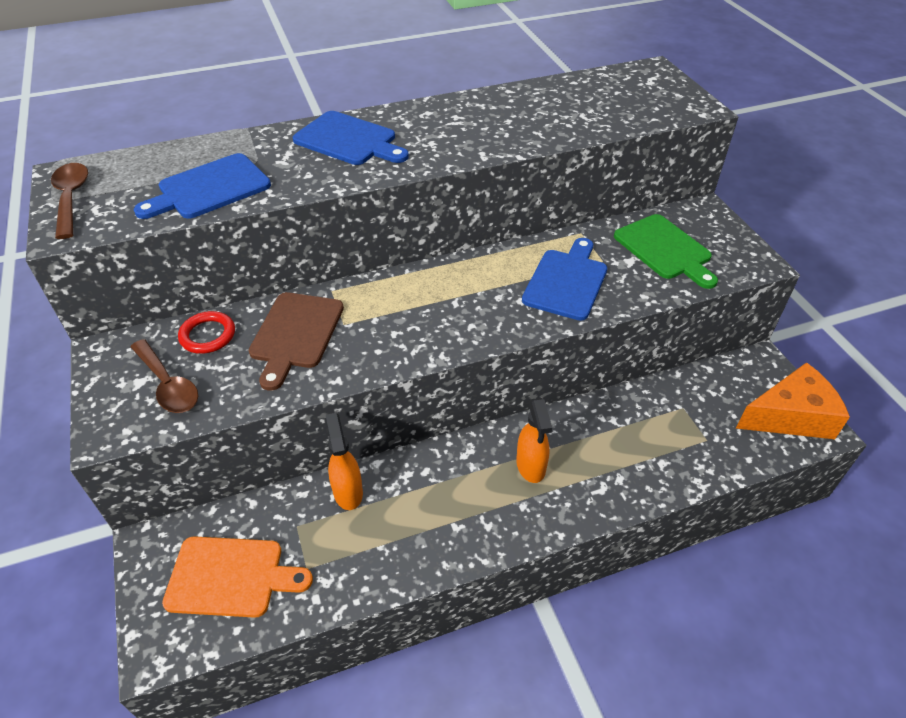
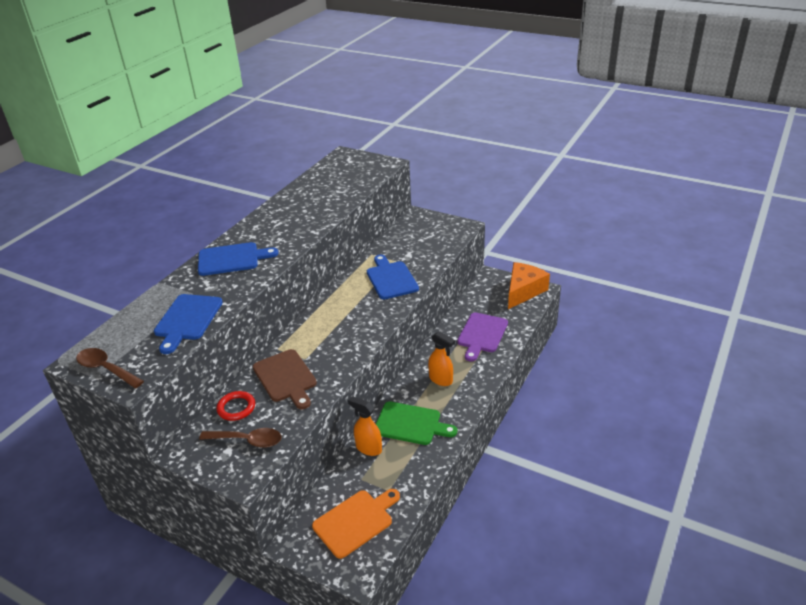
camera: 40 degrees left, 10 degrees down
green cutting board [614,214,718,289] -> green cutting board moved to [376,402,457,445]
none -> purple cutting board [457,312,508,362]

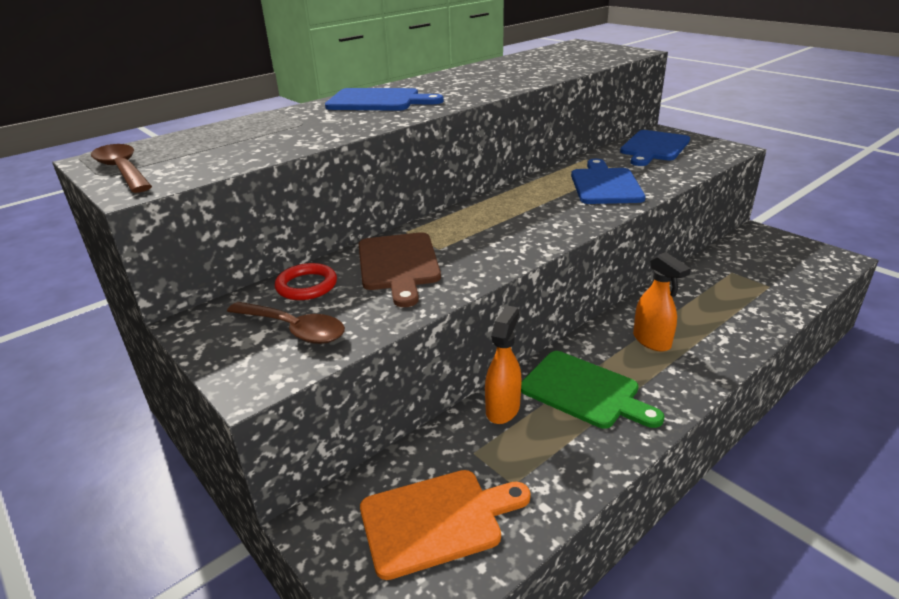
camera: 20 degrees right, 5 degrees down
blue cutting board [154,294,223,354] -> blue cutting board moved to [620,130,690,166]
orange spray bottle [348,396,382,456] -> orange spray bottle turned 60 degrees clockwise [485,306,522,424]
purple cutting board [457,312,508,362] -> none
orange cheese [508,262,550,309] -> none

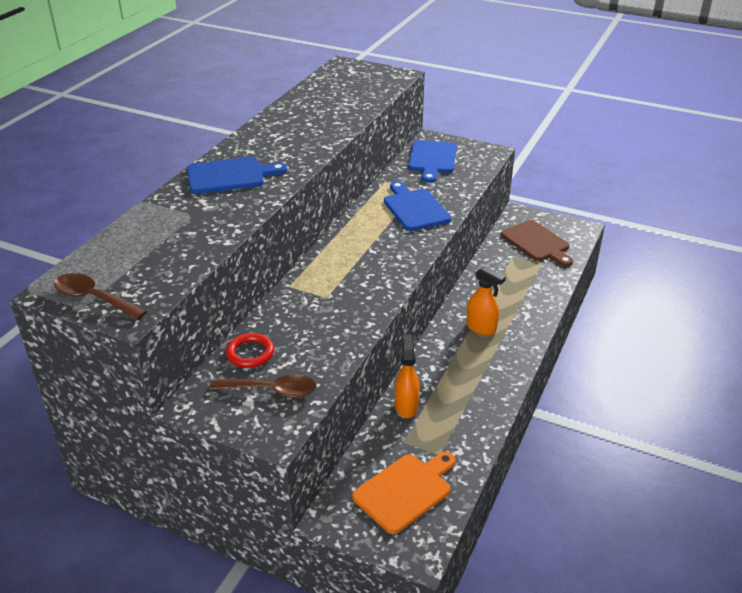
camera: 25 degrees left, 5 degrees up
brown cutting board [359,232,441,307] -> brown cutting board moved to [501,220,573,267]
green cutting board [521,351,665,429] -> none

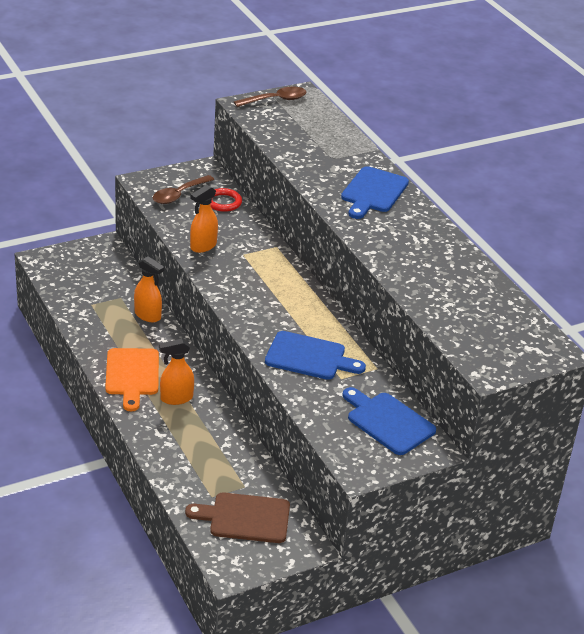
camera: 125 degrees right, 0 degrees up
orange cutting board [352,452,456,534] -> orange cutting board moved to [105,348,159,411]
none -> orange spray bottle [190,185,218,253]

